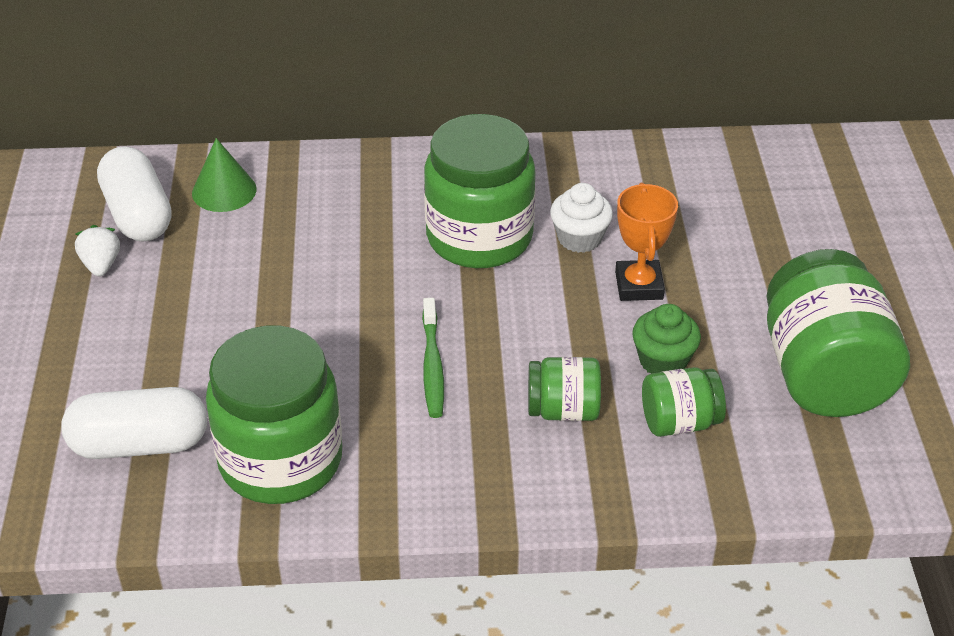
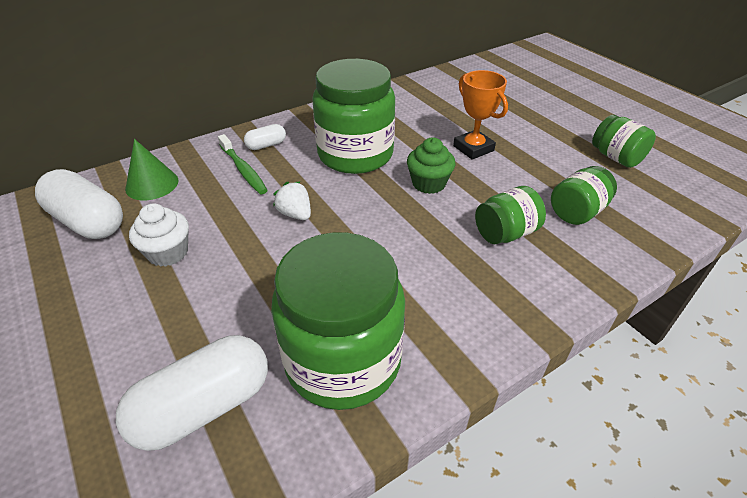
camera: 30 degrees left, 0 degrees up
white strawberry [75,225,120,276] -> white strawberry moved to [273,181,311,220]
green toothbrush [422,298,444,418] -> green toothbrush moved to [218,134,268,194]
white cupcake [550,183,613,253] -> white cupcake moved to [129,203,189,267]
green cupcake [632,304,701,373] -> green cupcake moved to [407,138,455,194]
green jar [767,249,910,417] -> green jar [592,115,656,168], size x0.52
none -> white capsule [244,124,286,150]

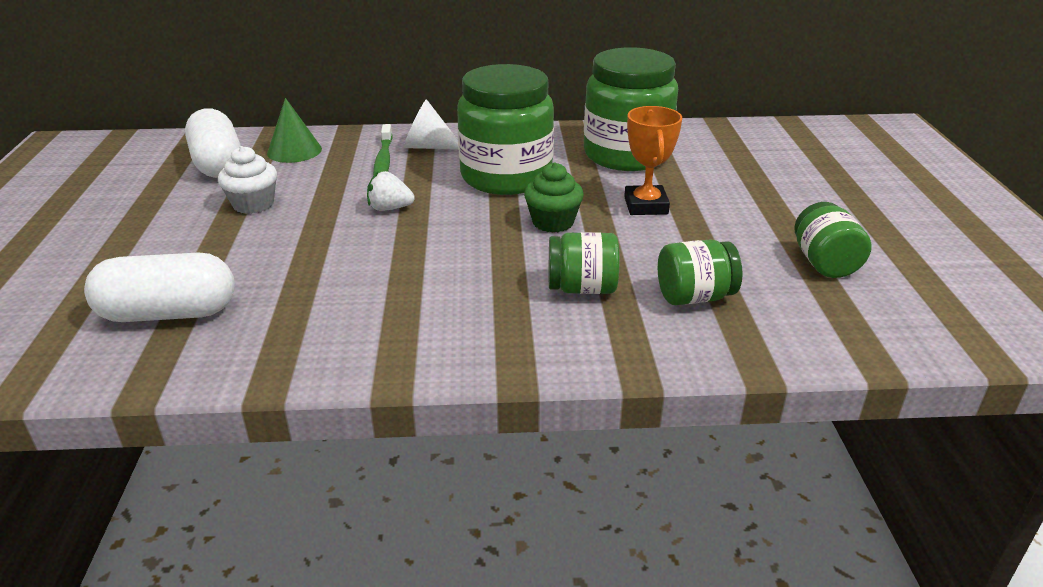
camera: 30 degrees right, 10 degrees down
white capsule [244,124,286,150] -> white cone [403,99,459,149]
green jar [271,232,405,410] -> green jar moved to [584,47,678,171]
white strawberry [273,181,311,220] -> white strawberry turned 75 degrees counterclockwise [367,171,415,211]

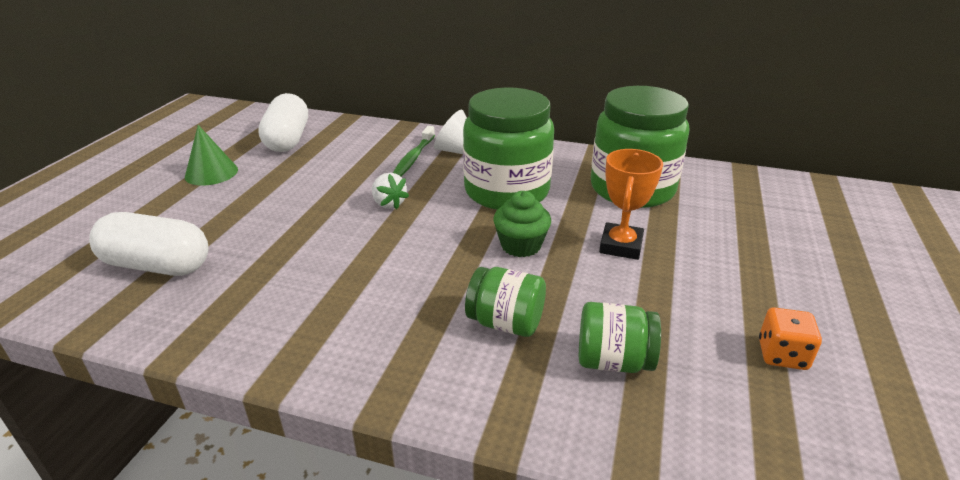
camera: 20 degrees right, 0 degrees up
white cupcake [218,146,277,214] -> none
green cone [267,98,322,163] -> green cone moved to [185,125,238,186]
white strawberry [367,171,415,211] -> white strawberry turned 150 degrees counterclockwise [372,173,409,209]
green jar [794,202,872,278] -> orange dice [759,307,822,370]

